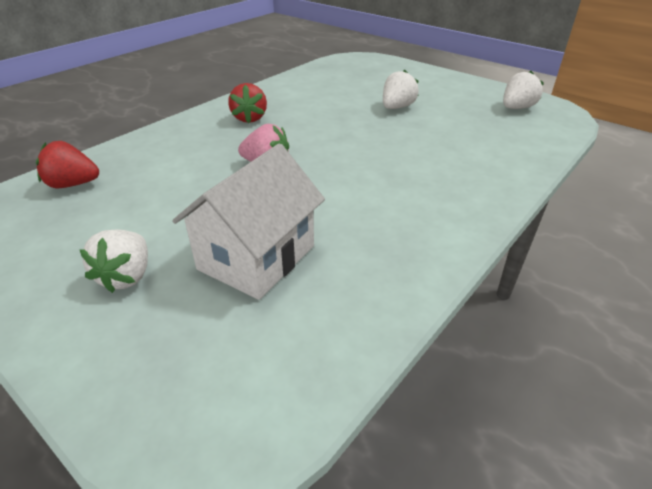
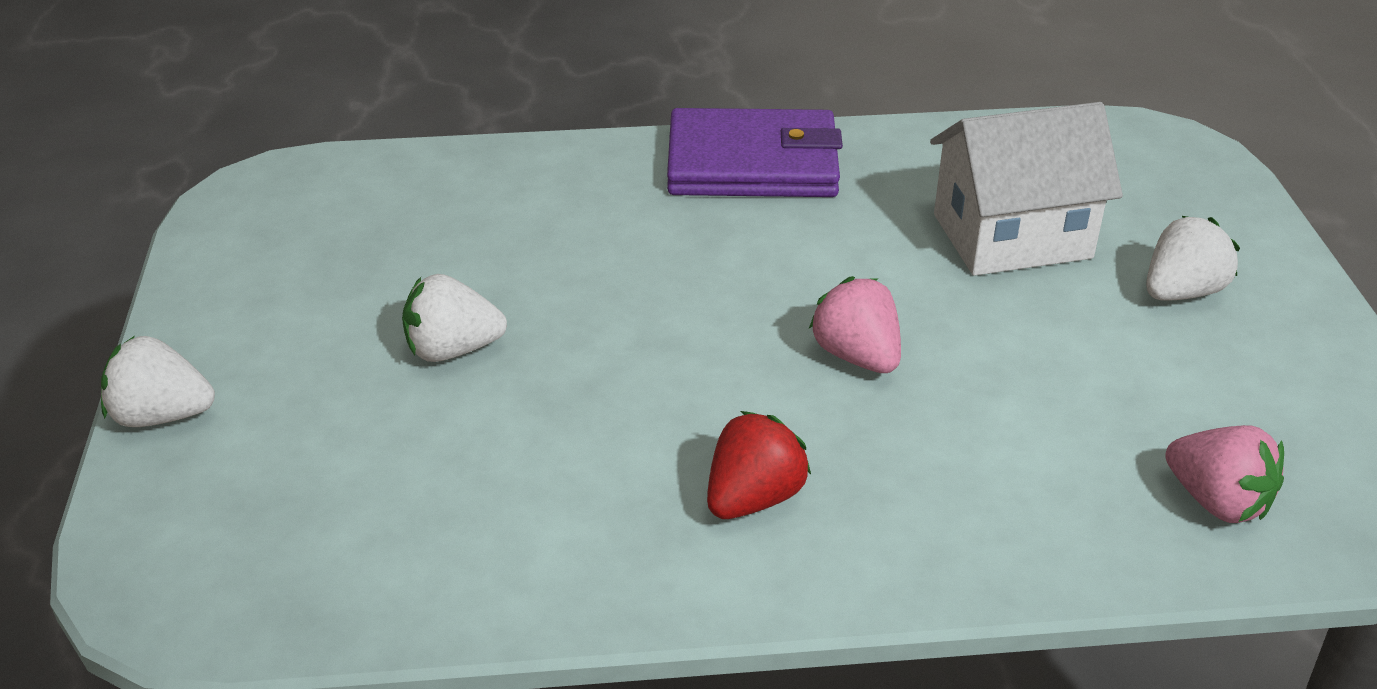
camera: 135 degrees left, 0 degrees up
red strawberry [36,141,99,188] -> pink strawberry [1165,425,1284,523]
white strawberry [503,71,544,109] -> white strawberry moved to [101,336,215,427]
none -> purple wallet [667,108,843,197]

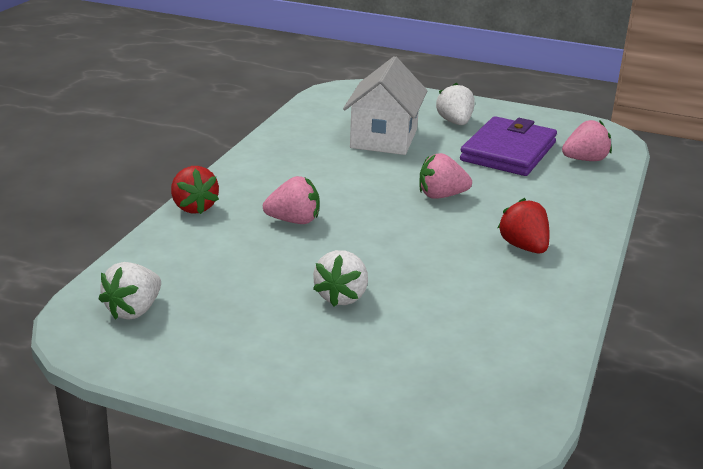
camera: 65 degrees left, 10 degrees down
white strawberry [101,336,215,427] -> white strawberry moved to [99,262,161,320]
purple wallet [667,108,843,197] -> purple wallet moved to [460,116,557,176]
none -> red strawberry [171,166,219,214]
none -> pink strawberry [263,176,320,224]

